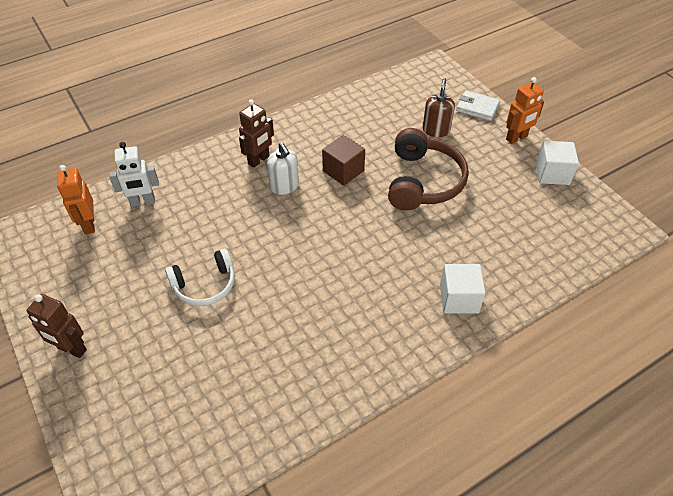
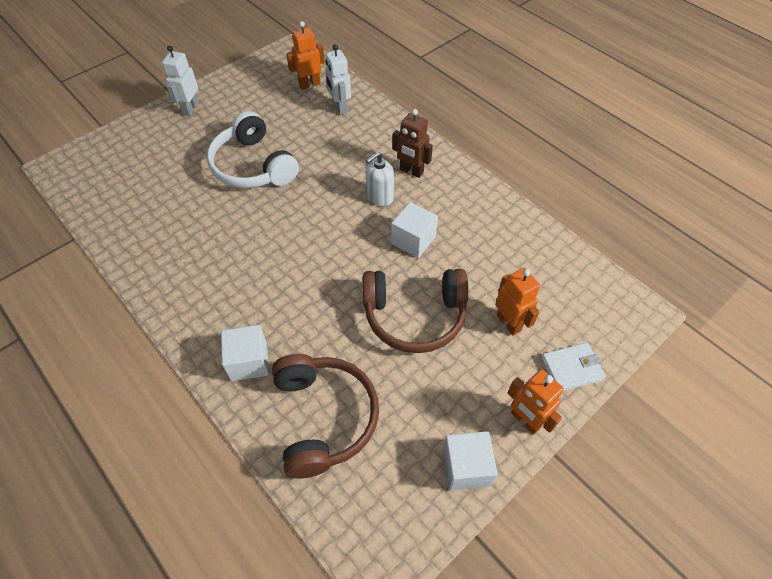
camera: 80 degrees right, 5 degrees up
brown robot [27,294,87,358] -> white robot [162,45,199,116]
white headphones [165,249,235,306] -> white headphones [207,111,299,188], size x1.55
brown cube [322,135,365,186] -> white cube [391,202,438,258]
brown soap dispenser [423,78,455,137] -> orange robot [495,268,540,335]
white wallet [456,90,500,121] -> white wallet turned 60 degrees clockwise [541,343,606,391]
none -> brown headphones [272,354,379,478]

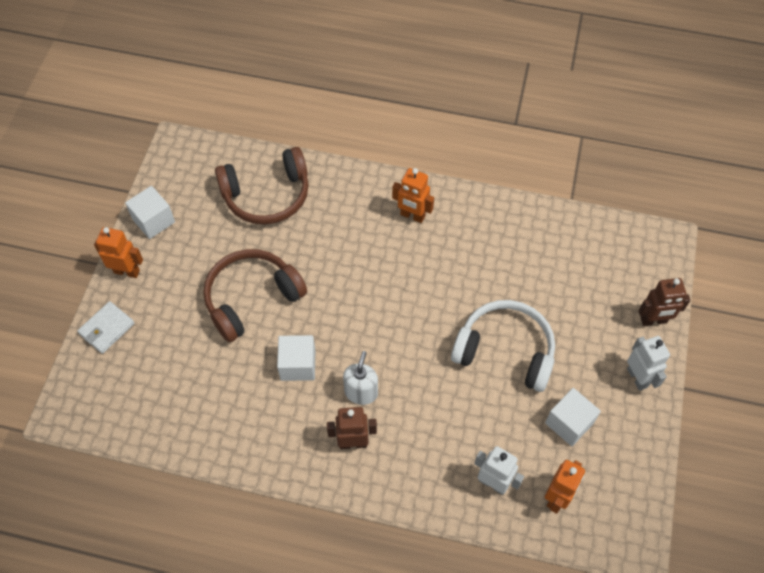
camera: 145 degrees right, 5 degrees up
white cube [221,325,269,381] -> white cube moved to [545,388,601,446]
brown headphones [272,354,379,478] -> brown headphones turned 60 degrees counterclockwise [215,147,309,225]
orange robot [495,268,540,335] -> orange robot moved to [392,168,434,223]
none -> brown robot [639,278,691,326]

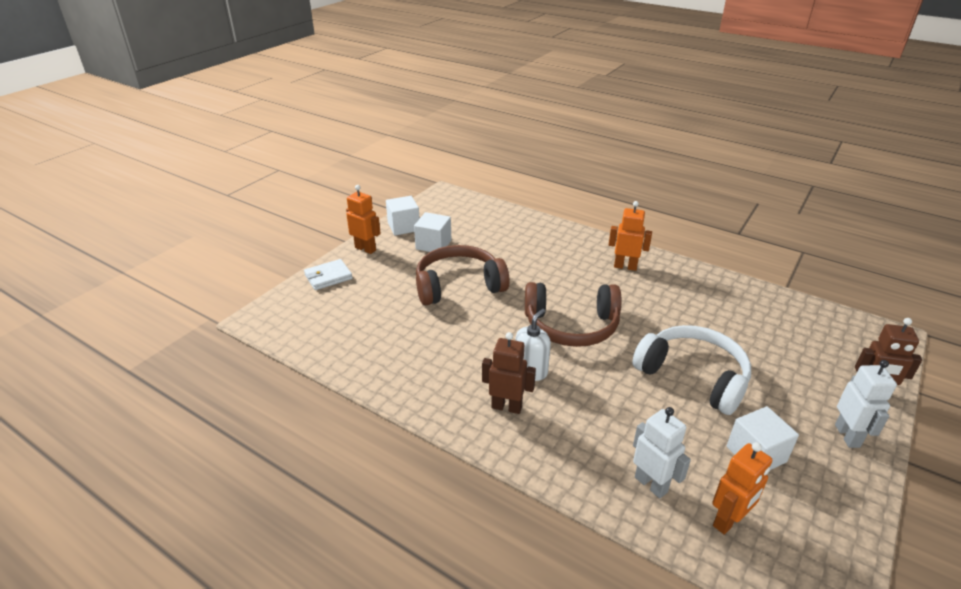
camera: 20 degrees right, 25 degrees down
brown headphones [215,147,309,225] -> brown headphones moved to [525,282,622,347]
white cube [277,335,315,381] -> white cube moved to [414,212,452,252]
orange robot [392,168,434,223] -> orange robot turned 150 degrees clockwise [609,201,652,271]

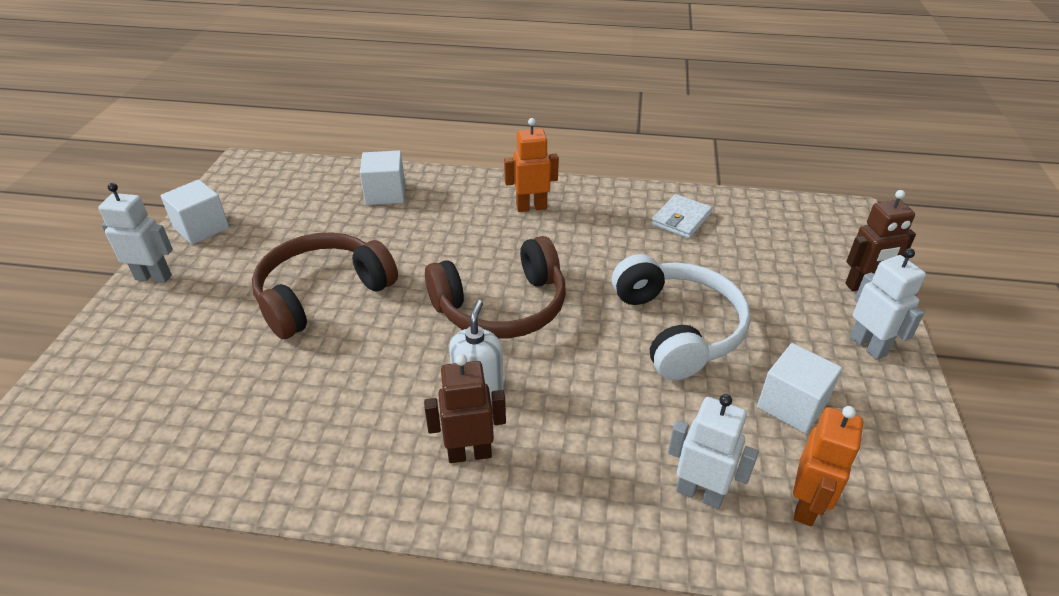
camera: 25 degrees left, 5 degrees up
white wallet [304,259,353,290] -> white wallet moved to [651,194,712,239]
orange robot [346,185,381,254] -> white robot [98,183,173,283]
white cube [414,212,452,252] -> white cube moved to [360,151,405,205]
white headphones [632,325,751,415] -> white headphones turned 60 degrees clockwise [612,254,751,380]

